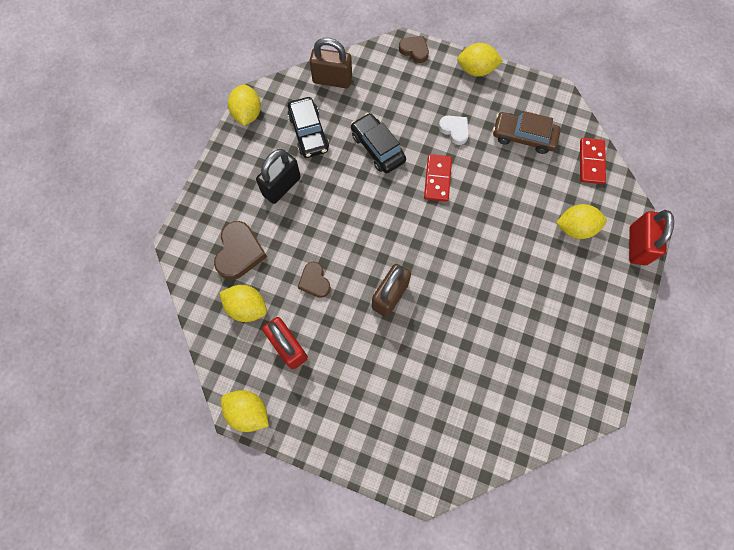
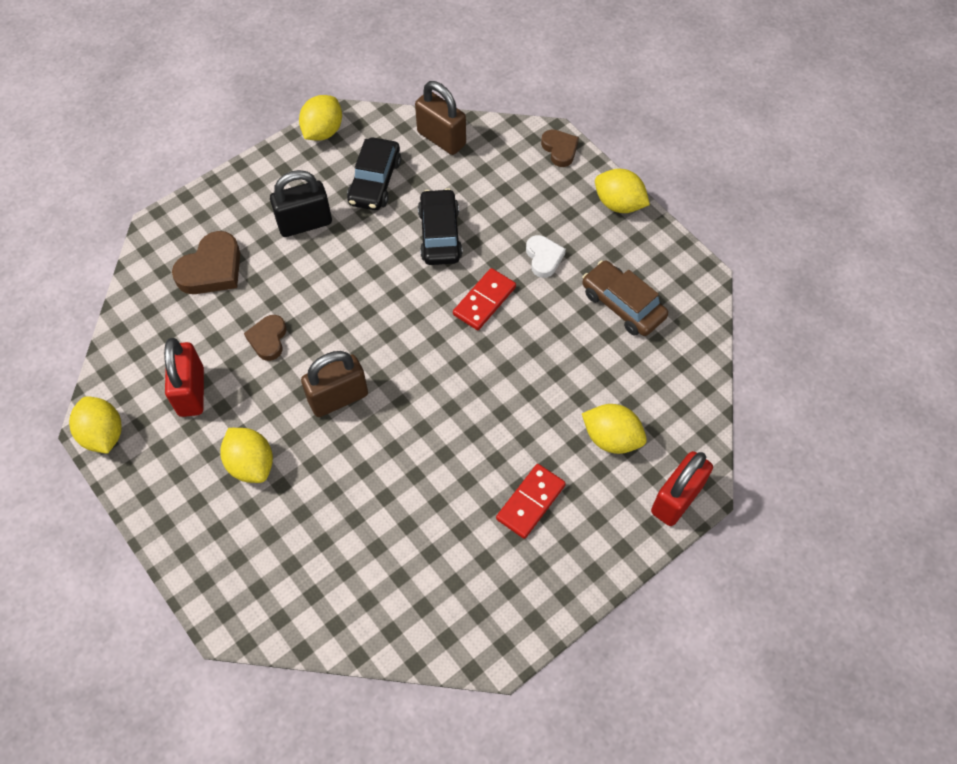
camera: 30 degrees right, 10 degrees down
yellow lemon [219,285,267,322] -> yellow lemon moved to [220,428,273,483]
red domino [580,138,606,184] -> red domino moved to [496,464,566,539]

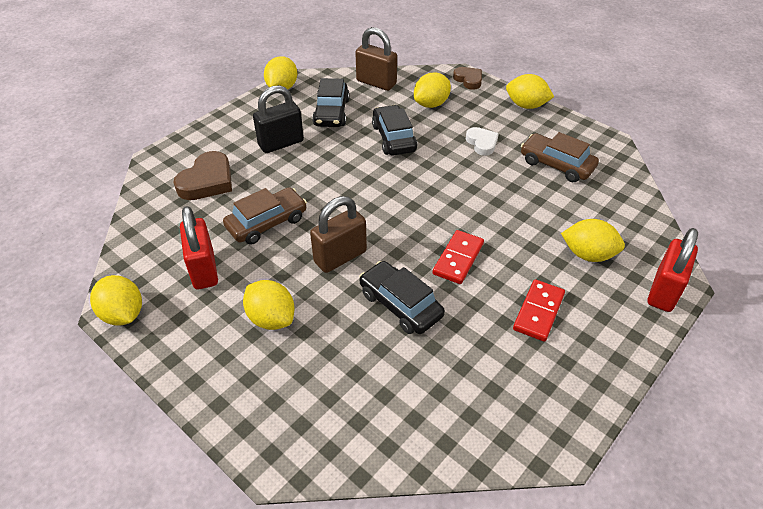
camera: 10 degrees left, 15 degrees down
brown heart [244,315,286,361] -> brown car [223,187,307,244]
red domino [453,268,516,330] -> red domino moved to [433,230,484,284]
none -> black car [359,261,445,334]
none -> yellow lemon [414,73,451,108]

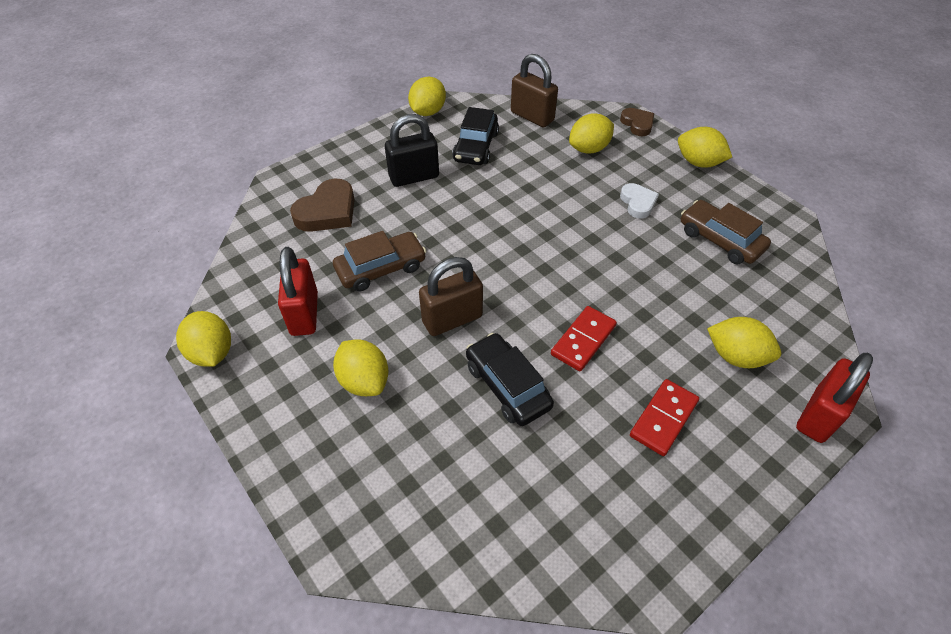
camera: 10 degrees right, 5 degrees up
black car [372,105,417,156] -> none

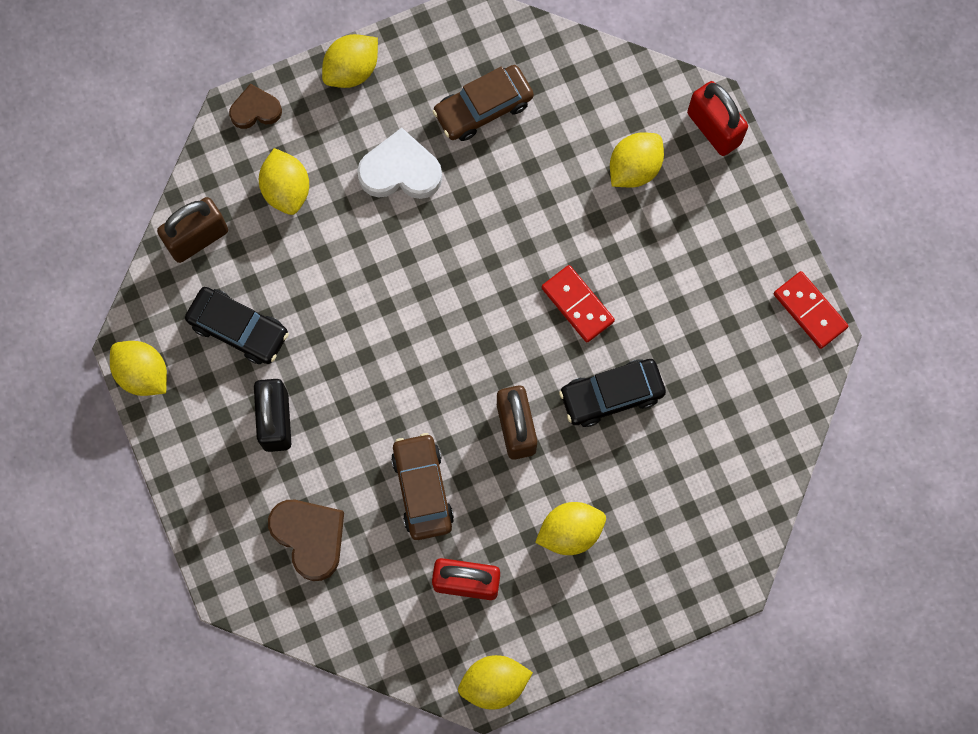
camera: 75 degrees left, 25 degrees up
white heart [620,183,659,218] -> white heart [357,128,442,199], size x1.60
red domino [630,379,699,456] -> red domino moved to [774,271,848,349]

